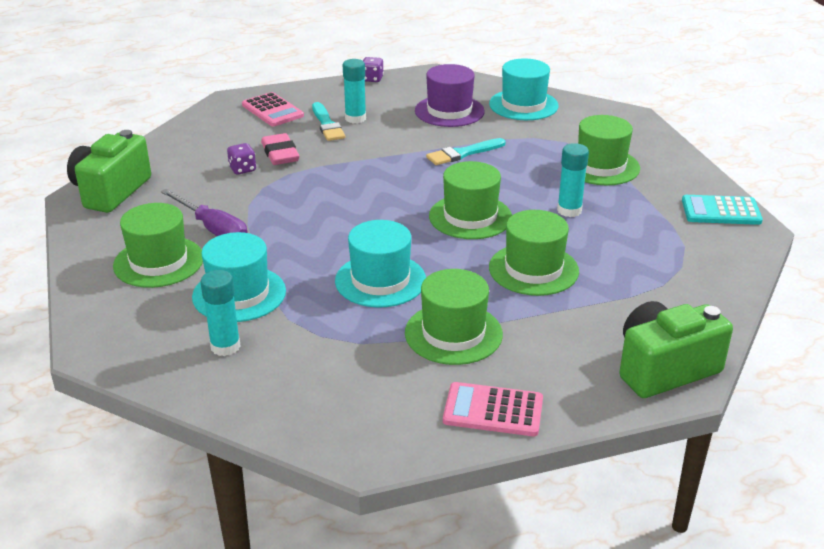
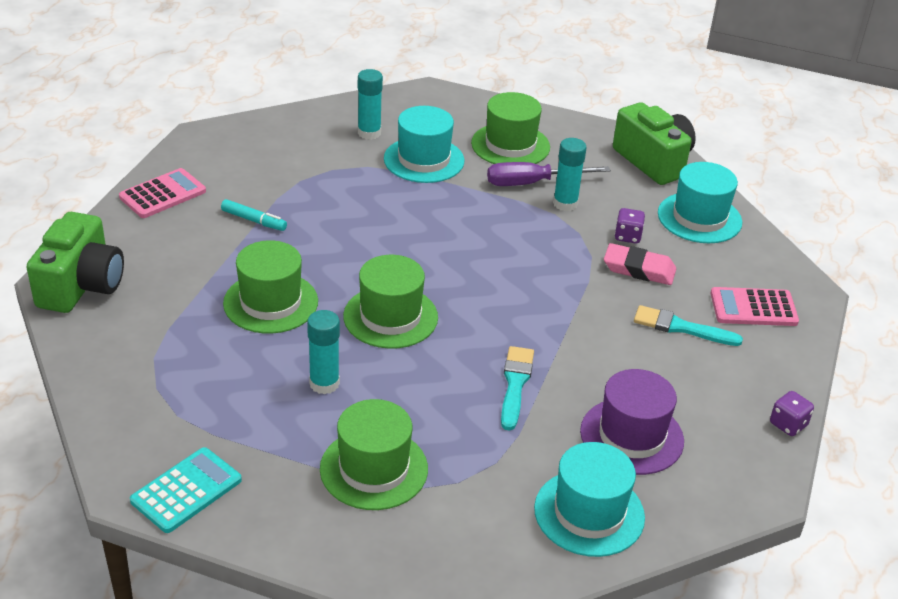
camera: 125 degrees right, 5 degrees up
turquoise hat [335,220,426,308] -> turquoise hat moved to [658,162,742,243]
turquoise glue stick [343,59,366,123] -> turquoise glue stick moved to [553,138,587,211]
green hat [405,269,503,365] -> turquoise marker [221,199,287,231]

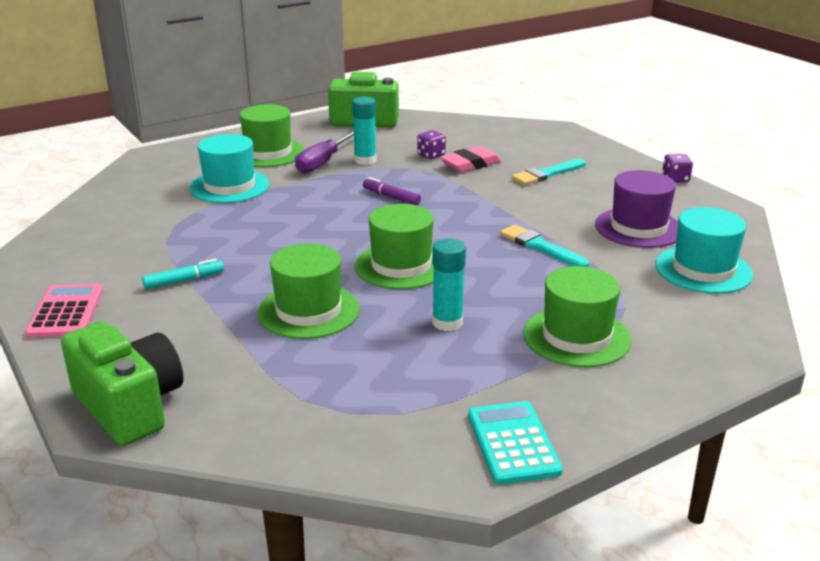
camera: 50 degrees left, 10 degrees down
turquoise glue stick [358,69,383,140] -> none
turquoise hat [658,162,742,243] -> none
pink calculator [710,287,799,326] -> none
none -> purple marker [363,177,421,205]

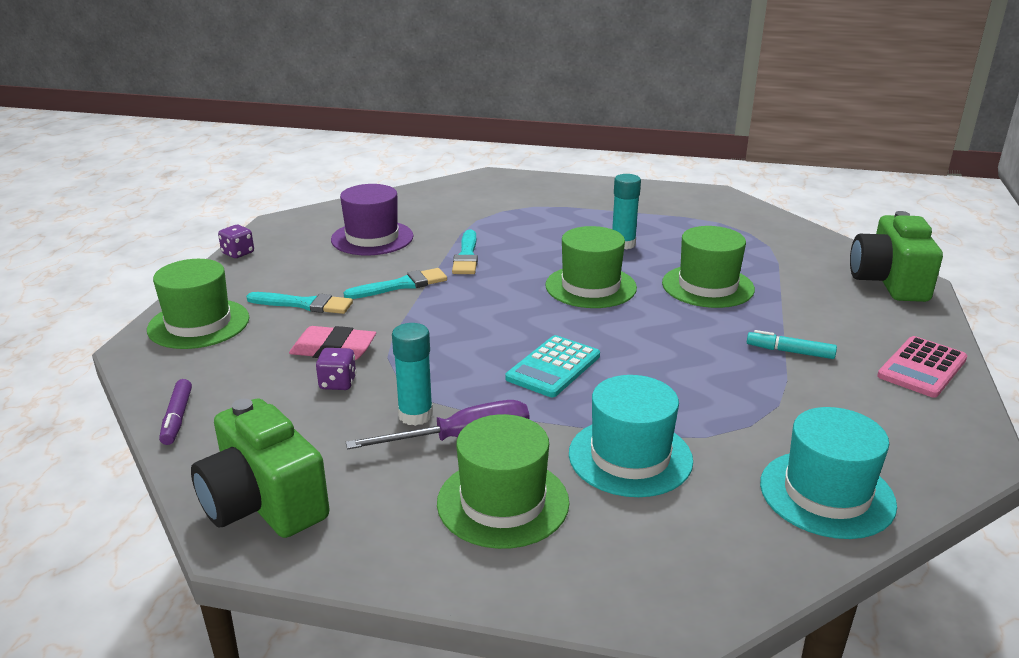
camera: 135 degrees left, 0 degrees up
purple marker [363,177,421,205] -> purple marker moved to [159,379,192,445]
turquoise calculator [468,401,563,484] -> turquoise calculator moved to [505,335,600,397]
green hat [524,266,631,367] -> green hat moved to [147,259,249,349]
turquoise hat [655,207,753,294] -> turquoise hat moved to [760,407,897,539]
none -> turquoise brush [344,268,447,299]

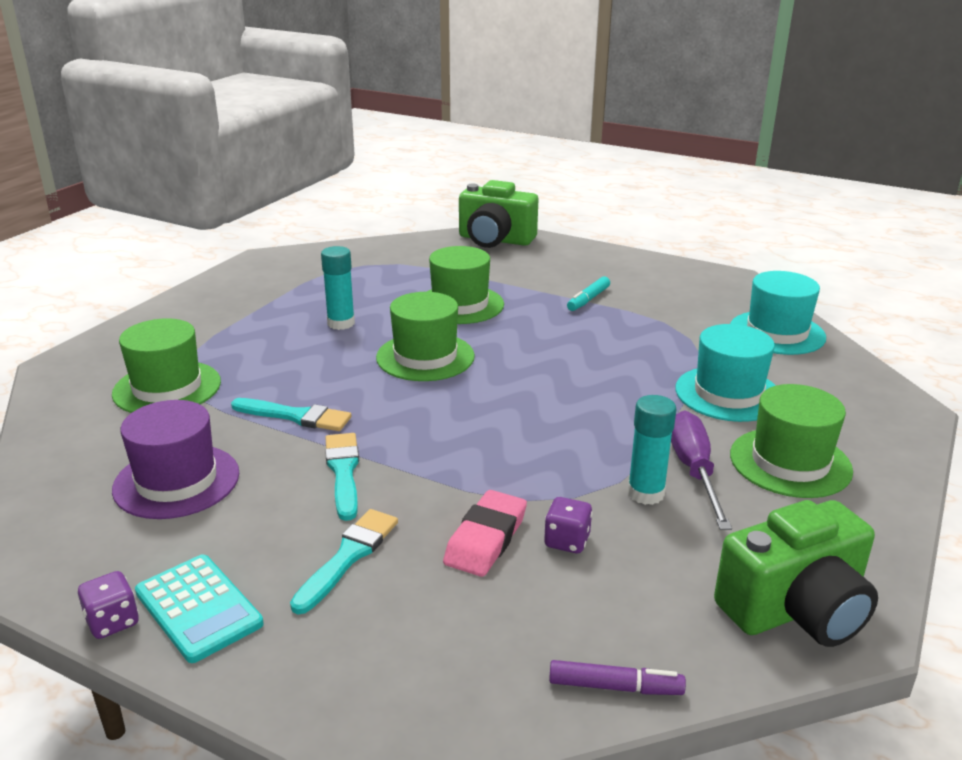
camera: 75 degrees left, 0 degrees up
green hat [147,259,249,349] -> green hat moved to [112,318,221,413]
turquoise calculator [505,335,600,397] -> turquoise calculator moved to [135,554,264,663]
pink calculator [877,336,967,398] -> none

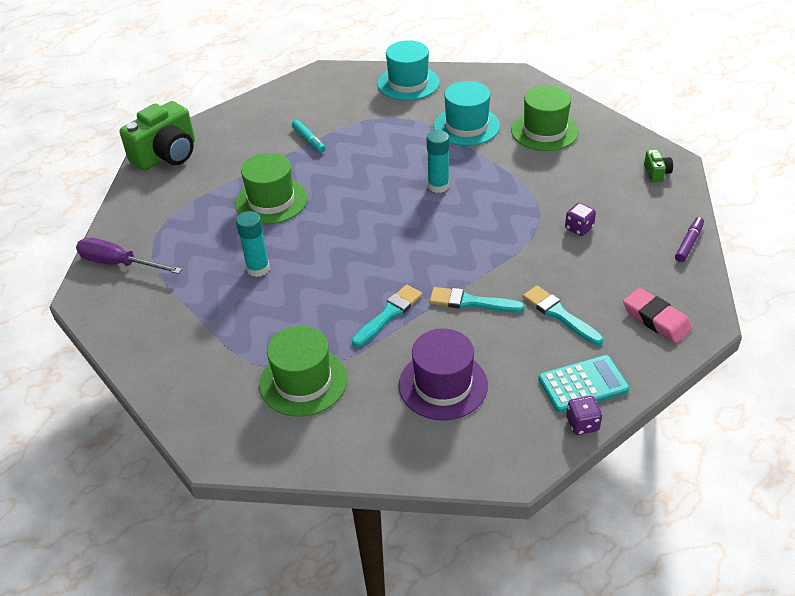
camera: 65 degrees left, 15 degrees up
green hat [376,292,475,381] -> none
pink eraser [443,490,527,577] -> pink eraser moved to [623,288,693,343]
turquoise glue stick [627,395,677,505] -> turquoise glue stick moved to [427,130,449,193]
purple screwdriver [671,410,732,530] -> purple screwdriver moved to [76,238,182,274]
green camera [714,500,878,647] -> green camera [644,149,673,183], size x0.44

